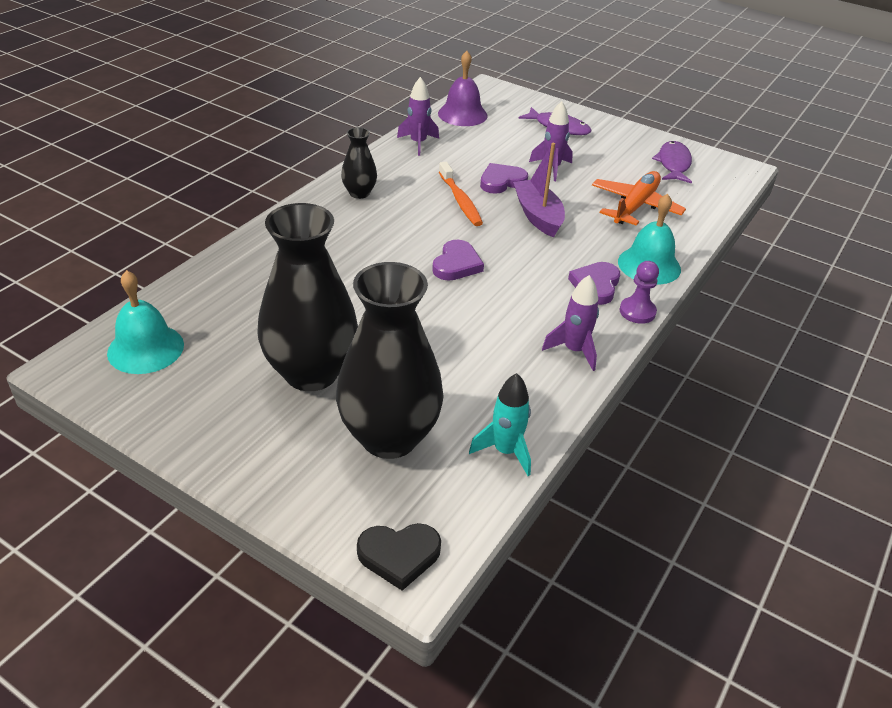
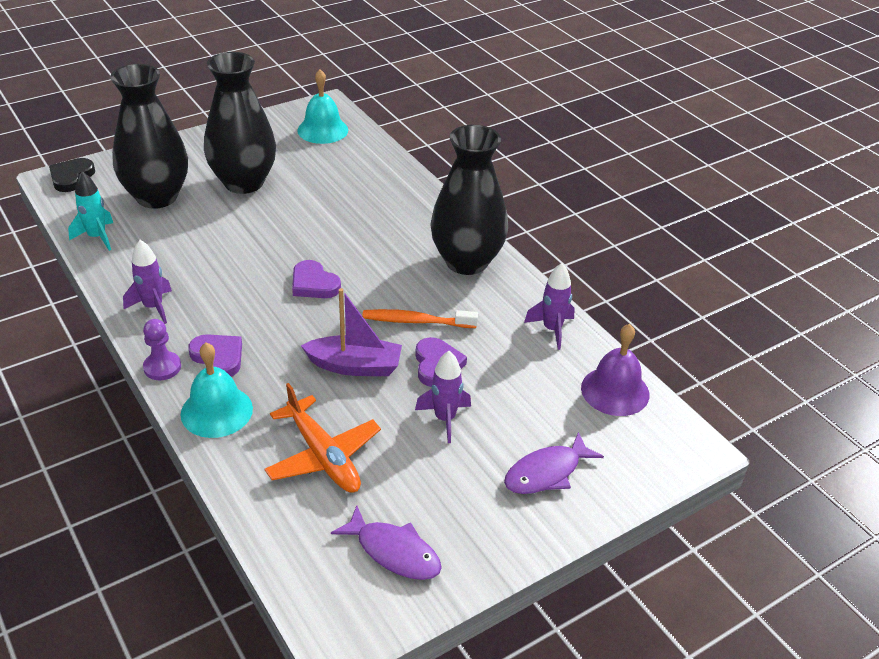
camera: 115 degrees right, 0 degrees up
black vase [341,127,377,199] -> black vase [430,125,508,275], size x2.08

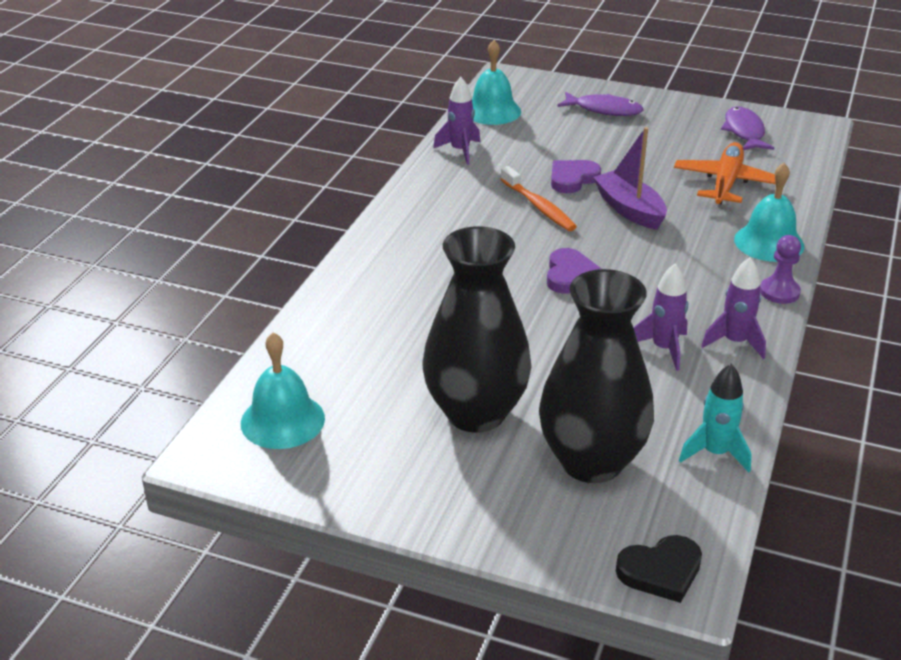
camera: 125 degrees left, 5 degrees down
purple heart [188,334,242,377] -> none
purple rocket [415,351,471,443] -> purple rocket moved to [633,263,688,371]
black vase [430,125,508,275] -> none
purple bell [581,324,649,416] -> turquoise bell [472,40,521,125]

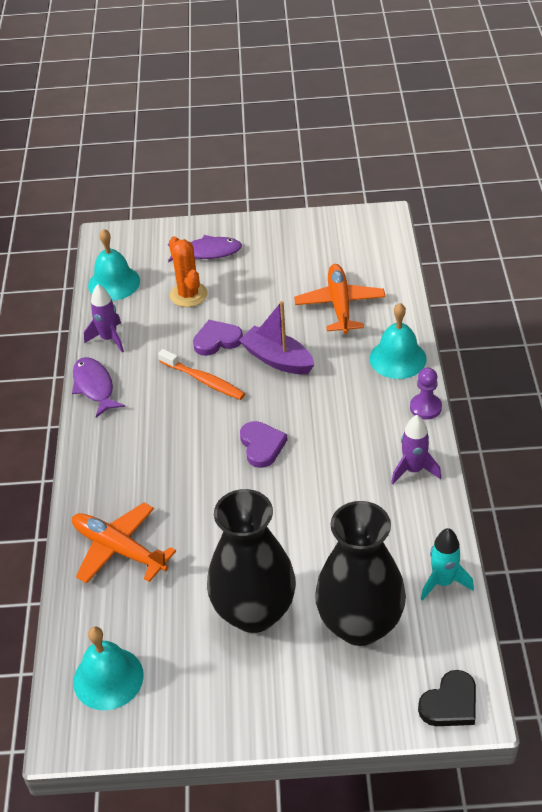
camera: 20 degrees left, 10 degrees up
purple heart [551,160,601,193] -> purple heart turned 45 degrees clockwise [193,320,243,356]
purple rocket [633,263,688,371] -> none
purple fish [721,106,774,150] -> purple fish moved to [72,357,125,418]
none -> orange plane [72,503,176,583]
none -> orange cactus [169,236,207,307]

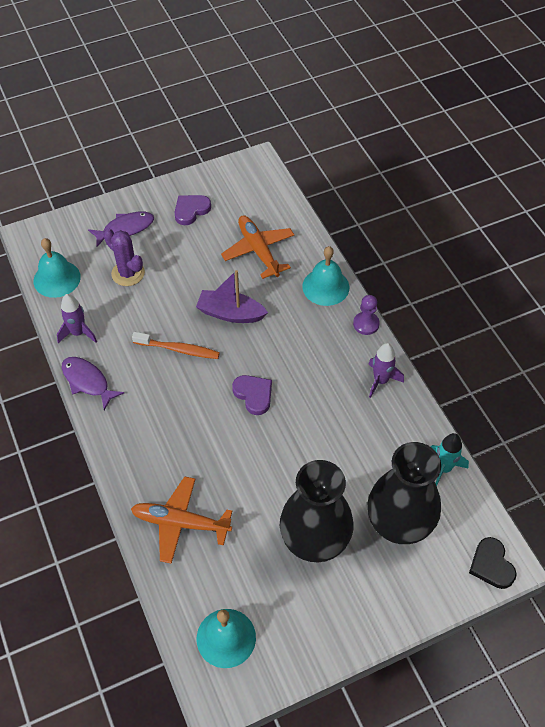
camera: 25 degrees left, 10 degrees up
orange cactus [169,236,207,307] -> purple cactus [103,228,145,286]
purple heart [193,320,243,356] -> purple heart moved to [174,195,211,225]
black heart [418,670,476,726] -> black heart turned 135 degrees clockwise [469,537,517,589]

